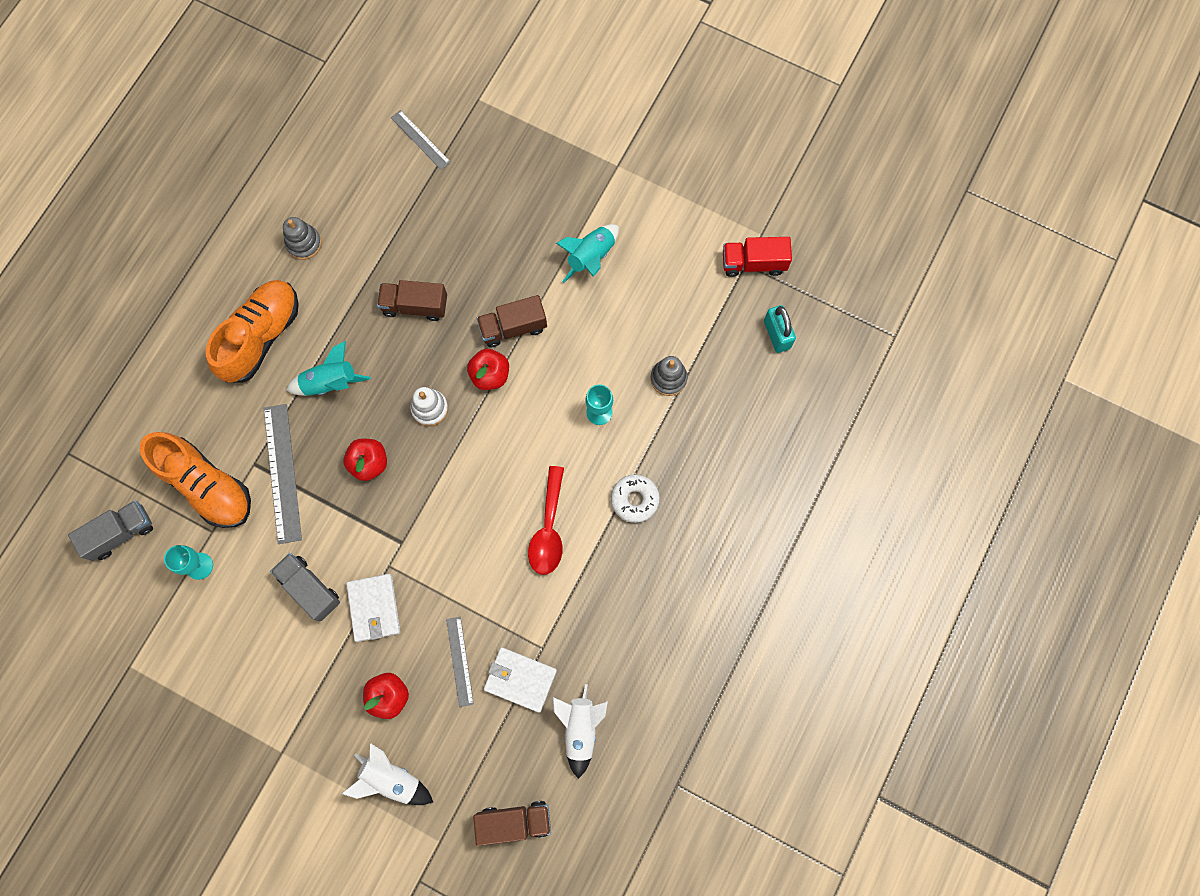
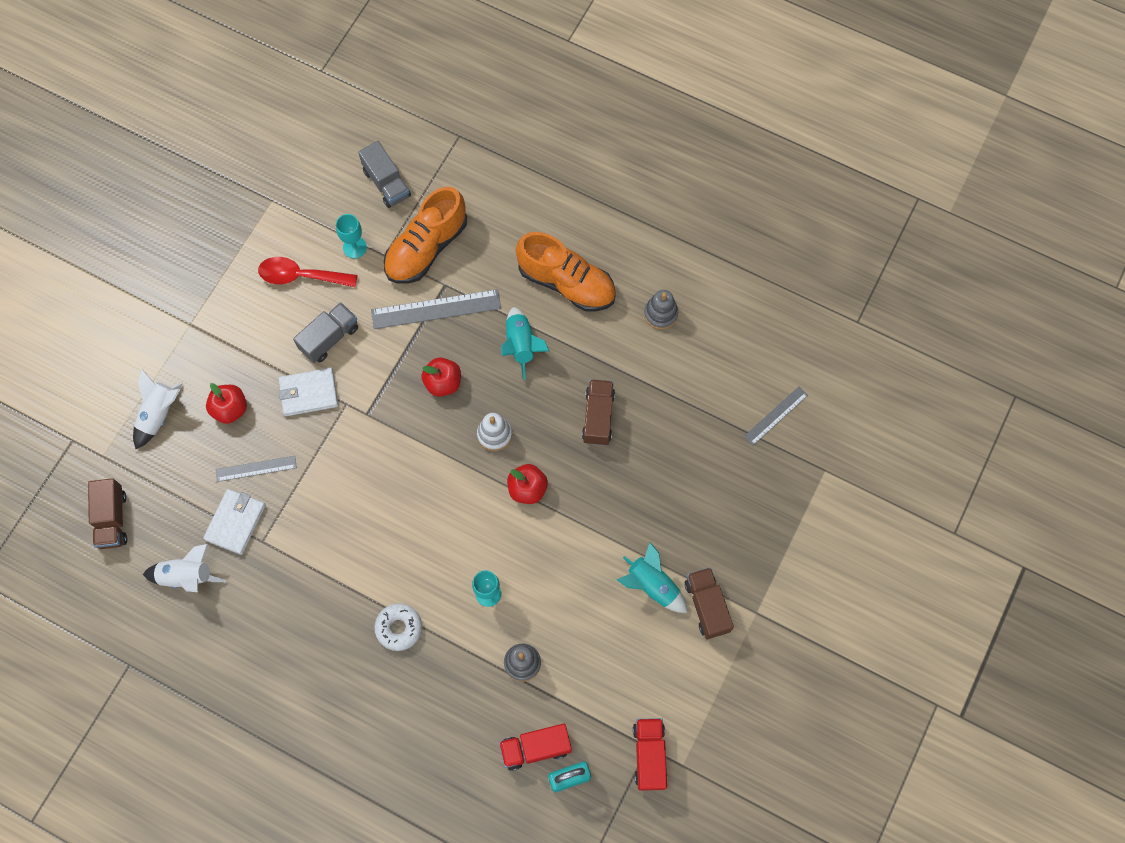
camera: 90 degrees right, 5 degrees down
brown truck [476,295,547,348] -> brown truck moved to [685,567,734,639]
red spoon [528,466,564,575] -> red spoon moved to [258,257,357,287]
none -> red truck [499,723,572,771]

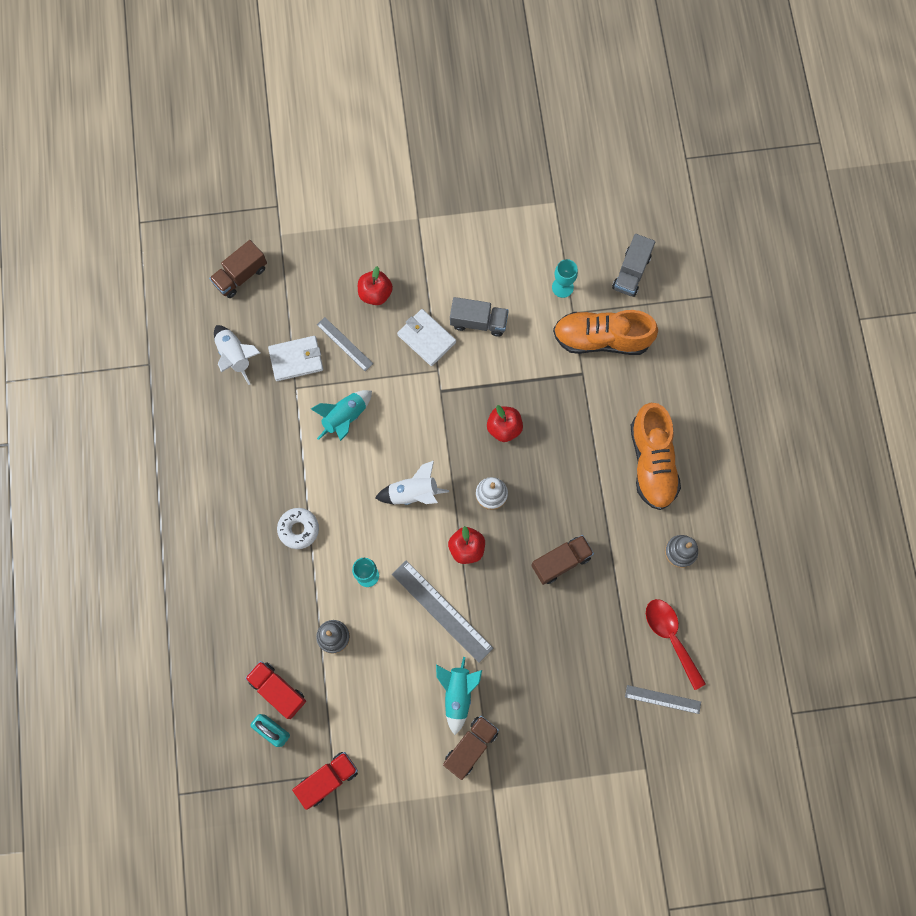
camera: 55 degrees right, 5 degrees up
white rocket [133,369,183,449] -> white rocket moved to [375,461,449,505]
red spoon [258,257,357,287] -> red spoon moved to [646,599,706,690]
grey ruler [371,289,501,329] -> grey ruler moved to [392,560,493,663]
turquoise rocket [501,307,549,380] -> turquoise rocket moved to [311,390,372,441]

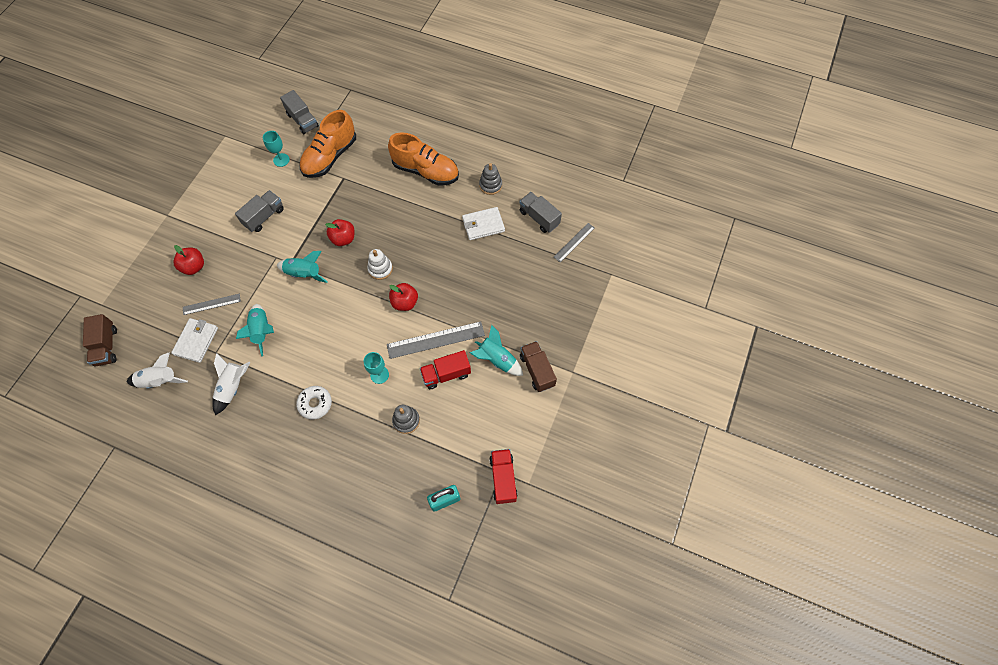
camera: 60 degrees left, 10 degrees down
red truck [245,661,306,719] -> red truck moved to [420,350,471,389]
white rocket [375,461,449,505] -> white rocket moved to [212,353,250,415]
white wallet [397,309,456,366] -> white wallet moved to [462,207,505,240]
brown truck [531,535,594,585] -> none
red spoon [646,599,706,690] -> grey truck [519,192,562,233]
none -> turquoise rocket [277,251,328,283]

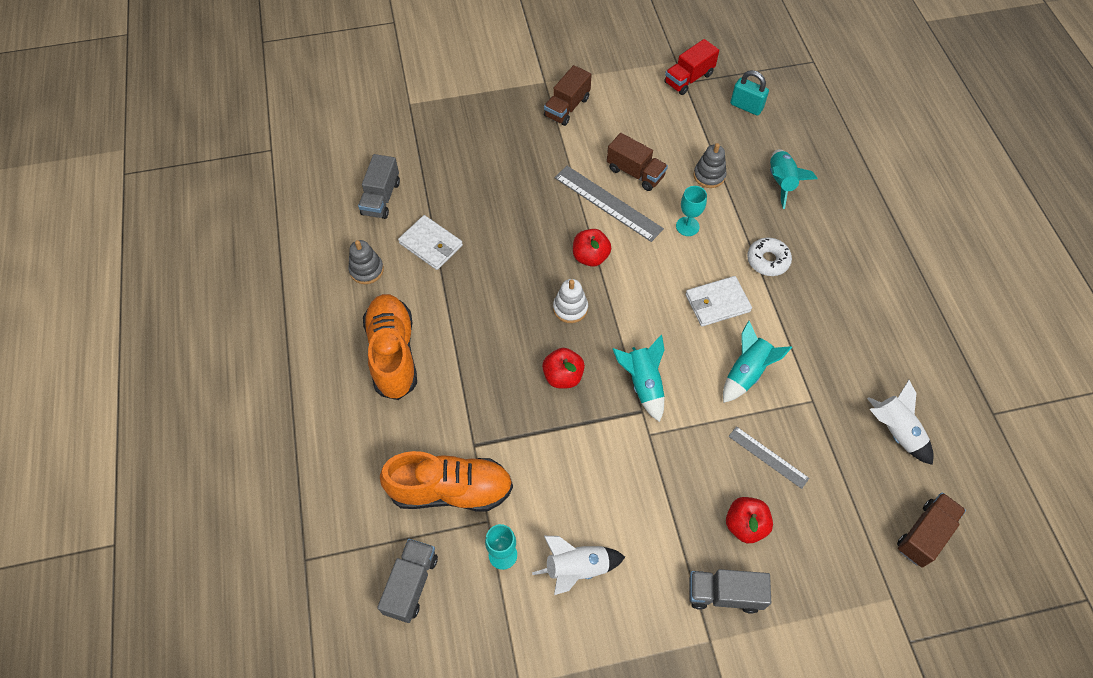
camera: 125 degrees left, 5 degrees down
white wallet [171,318,218,363] -> white wallet moved to [686,276,752,326]
white rocket [212,353,250,415] -> white rocket moved to [532,536,625,595]
grey truck [235,190,284,232] -> grey truck moved to [689,569,771,614]
red truck [420,350,471,389] -> brown truck [607,133,668,191]
turquoise rocket [470,325,523,376] -> turquoise rocket moved to [770,149,817,209]
grey ruler [554,223,595,262] -> none

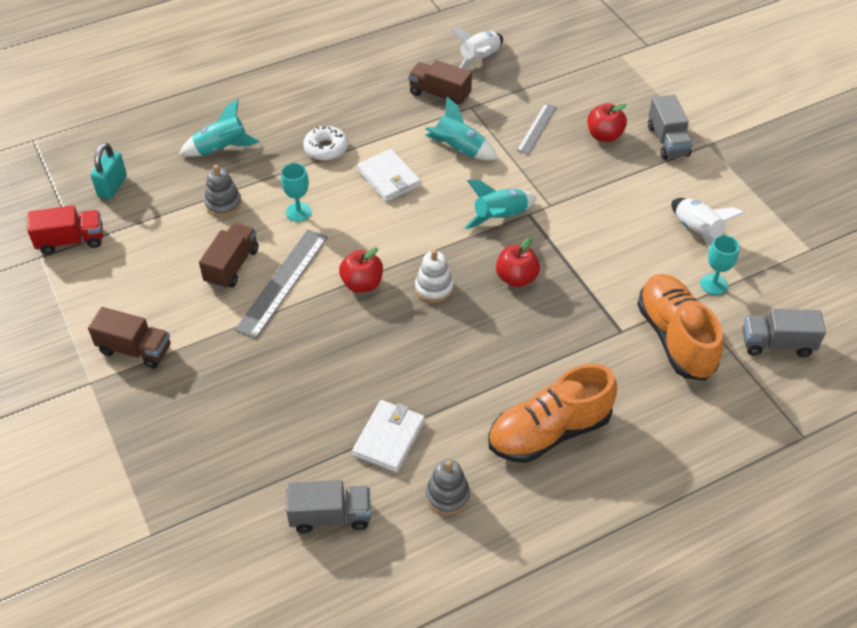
camera: 105 degrees left, 10 degrees down
red truck [664,39,719,95] -> red truck turned 45 degrees counterclockwise [27,205,103,255]
brown truck [897,492,966,568] -> brown truck moved to [408,60,472,105]

